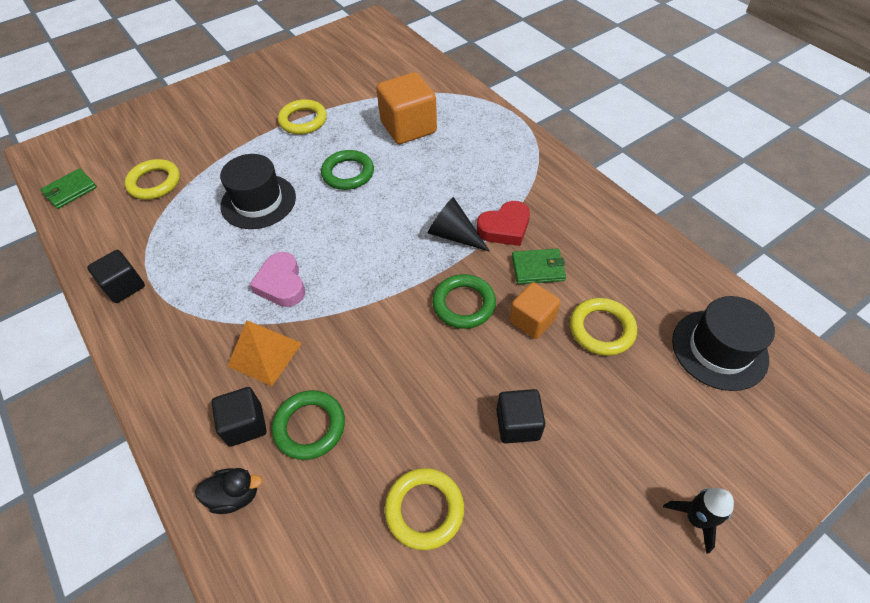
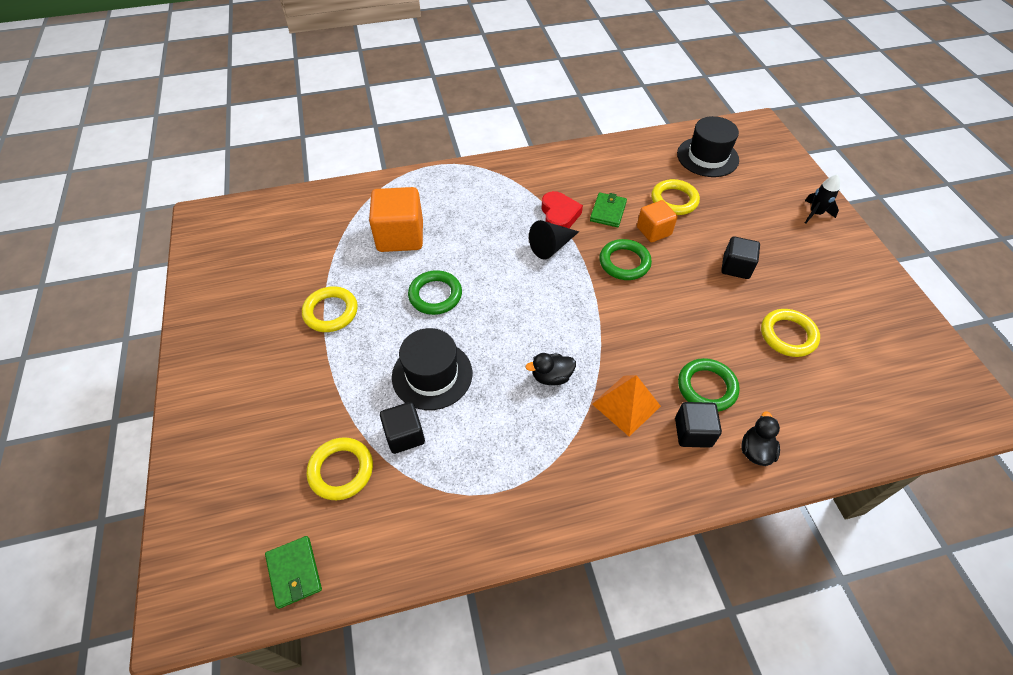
camera: 70 degrees left, 0 degrees up
black cube [87,250,145,303] -> black cube moved to [380,402,425,454]
pink heart [249,252,305,307] -> black duck [525,353,576,385]

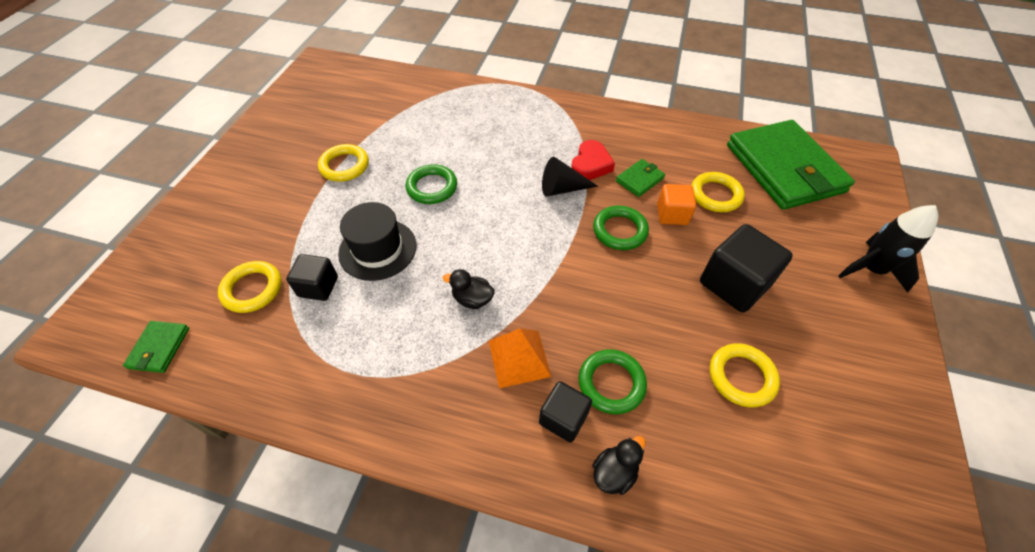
camera: 30 degrees right, 0 degrees up
orange cube [369,187,423,252] -> none
black hat [677,116,739,177] -> green wallet [727,120,855,210]
black cube [721,236,760,279] -> black cube [700,224,793,313], size x1.67
black rocket [805,174,840,224] -> black rocket [838,205,938,293], size x1.57

